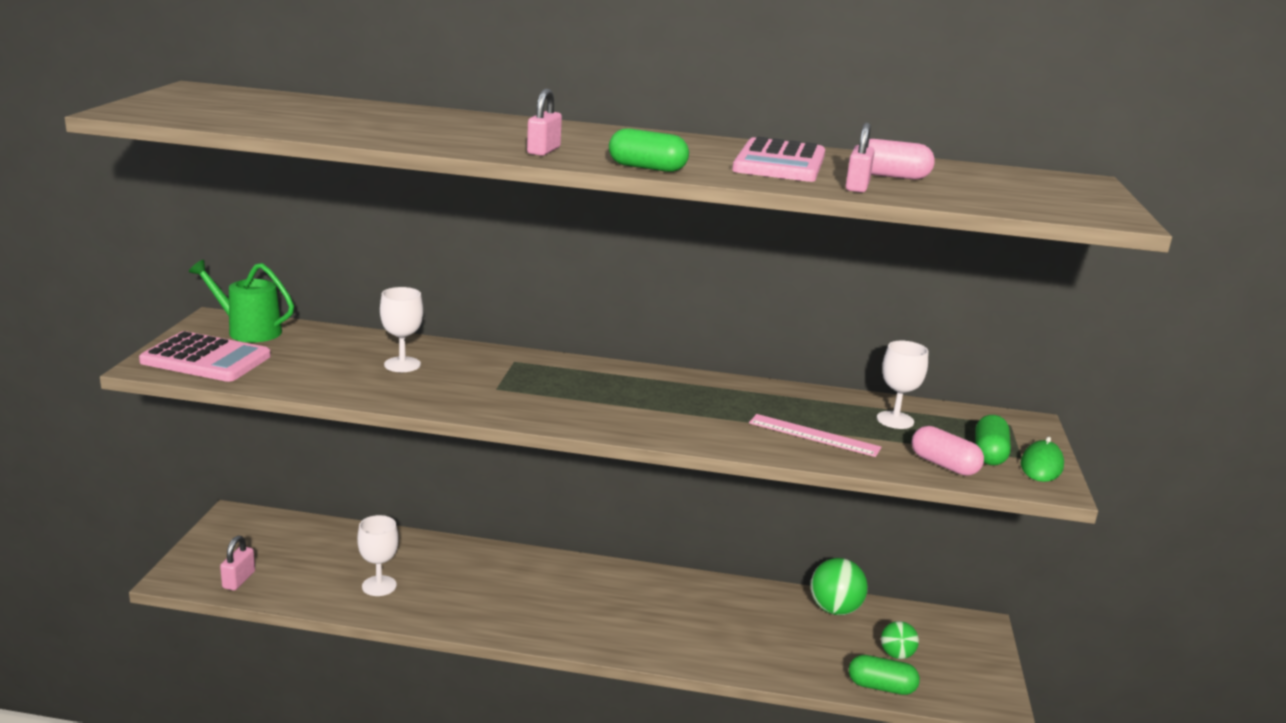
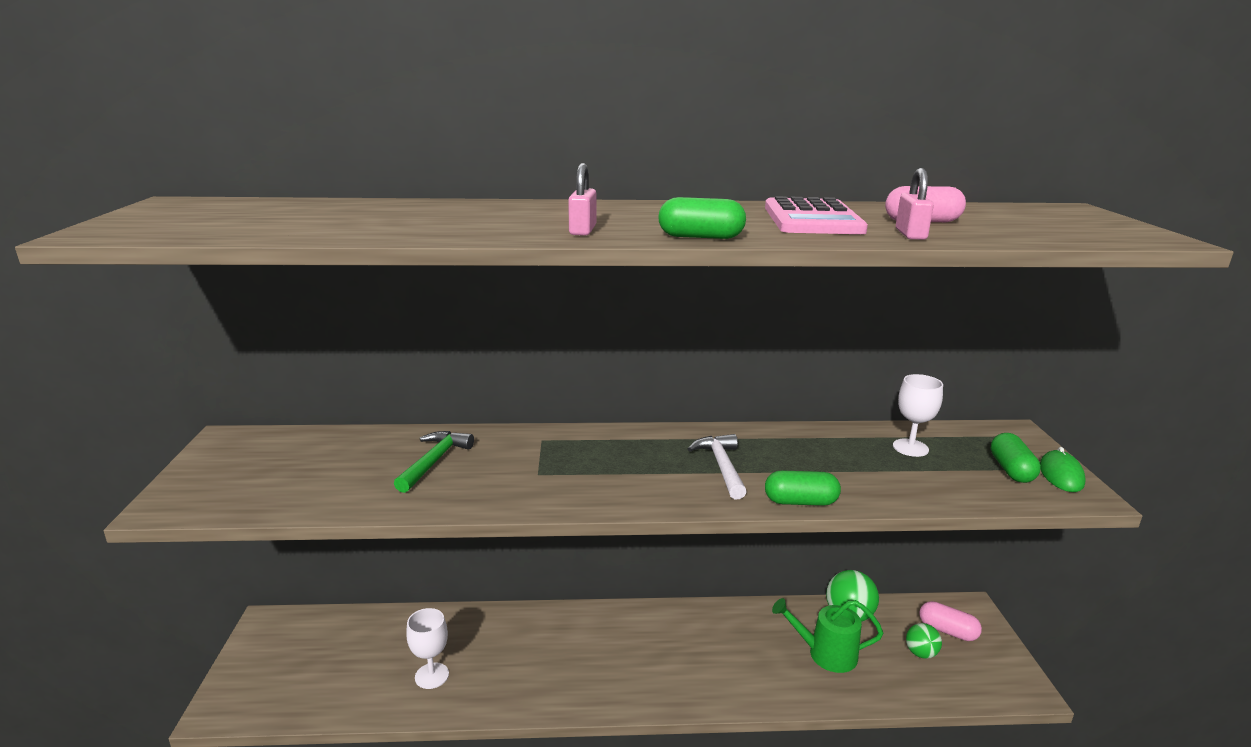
camera: 10 degrees left, 0 degrees up
pink calculator [139,331,271,382] -> none
green watering can [189,260,294,343] -> green watering can moved to [772,598,883,673]
pink padlock [220,536,255,590] -> none
white goblet [380,287,423,372] -> green hammer [394,431,474,493]
pink ruler [749,414,882,457] -> none
green capsule [849,655,920,695] -> green capsule moved to [765,470,841,506]
pink capsule [912,426,984,476] -> pink capsule moved to [919,601,982,641]
none -> white hammer [688,434,747,499]

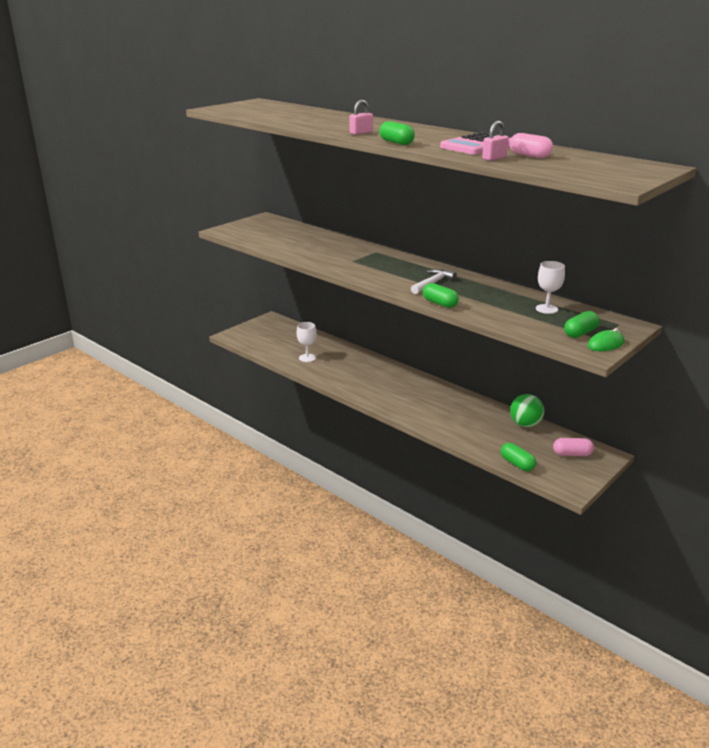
camera: 45 degrees right, 5 degrees up
green hammer [394,431,474,493] -> none
green watering can [772,598,883,673] -> none
green ball [906,623,942,659] -> none
pink capsule [919,601,982,641] -> pink capsule turned 75 degrees counterclockwise [553,438,594,456]
none -> green capsule [501,443,536,471]

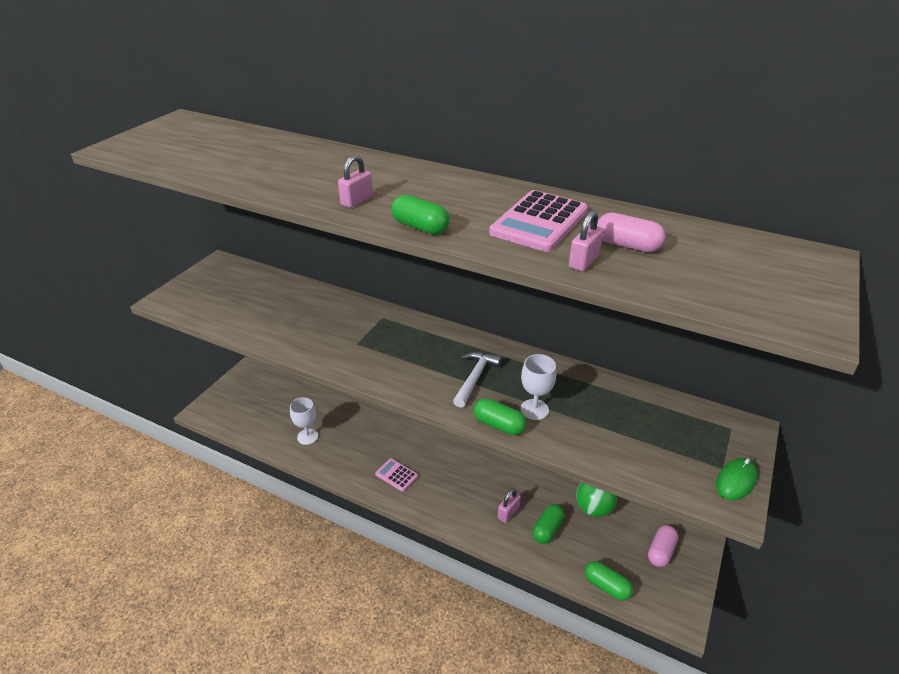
camera: 15 degrees left, 10 degrees up
white goblet [536,261,565,314] -> white goblet moved to [520,354,556,420]
pink capsule [553,438,594,456] -> pink capsule turned 45 degrees counterclockwise [648,525,678,567]
green capsule [564,311,599,338] -> green capsule moved to [532,504,565,544]
none -> pink calculator [375,458,418,492]
none -> pink padlock [498,488,521,523]

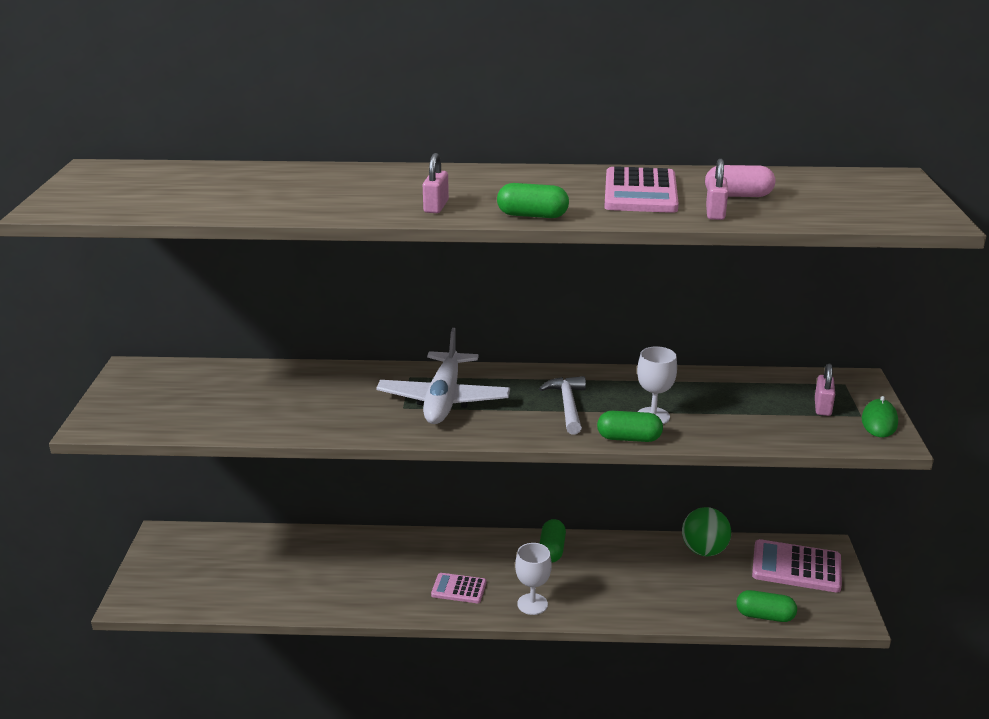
camera: 25 degrees left, 10 degrees down
white goblet [290,397,318,445] -> white goblet moved to [515,543,552,615]
pink padlock [498,488,521,523] -> pink padlock moved to [815,364,835,416]
green capsule [532,504,565,544] -> green capsule moved to [539,519,566,563]
pink capsule [648,525,678,567] -> pink calculator [752,539,842,593]
none -> white plane [376,328,510,424]

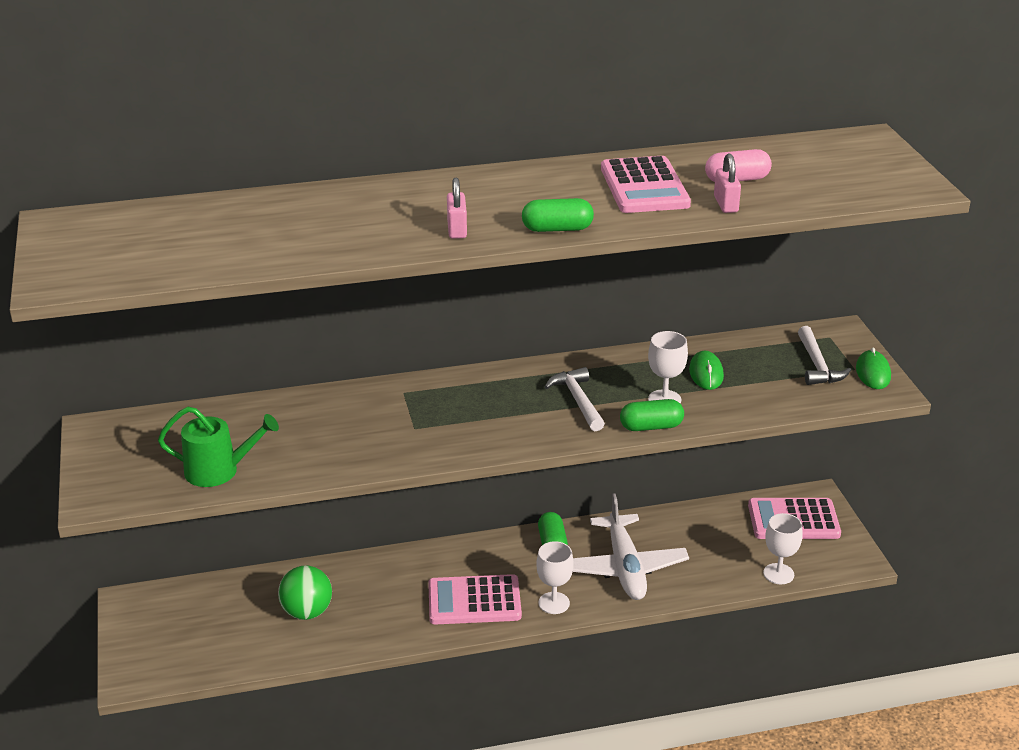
camera: 15 degrees left, 5 degrees up
white plane [376,328,510,424] -> white plane moved to [573,493,689,600]
pink calculator [431,573,486,603] -> pink calculator [428,574,522,624], size x1.73
green ball [682,507,731,556] -> green ball moved to [278,566,332,620]
green capsule [736,590,797,622] -> white goblet [763,513,803,584]
pink padlock [815,364,835,416] -> white hammer [798,326,851,385]
none -> green watering can [158,407,279,487]
none -> green mouse [689,350,724,390]

